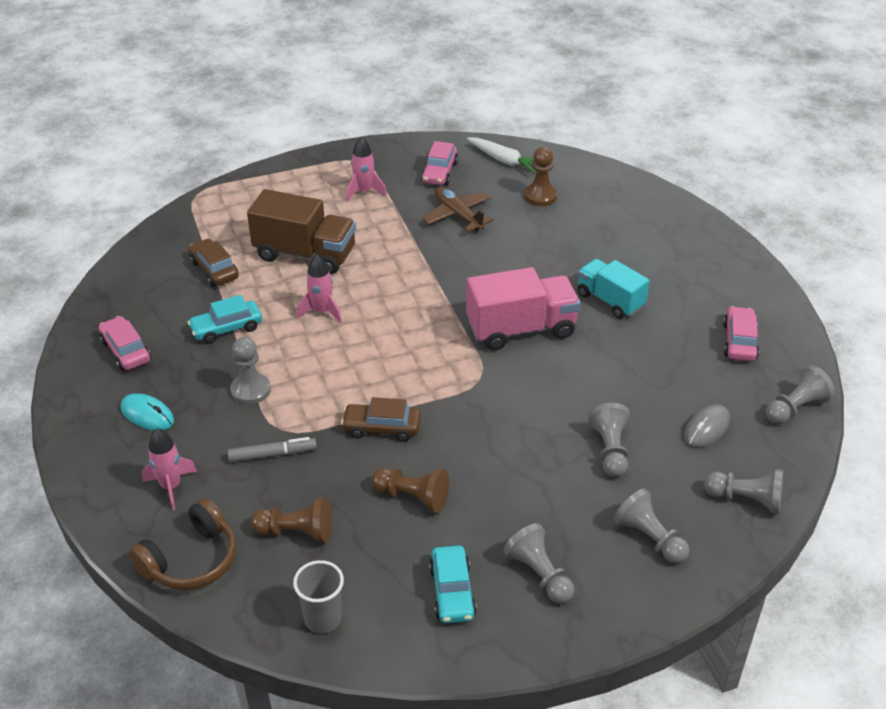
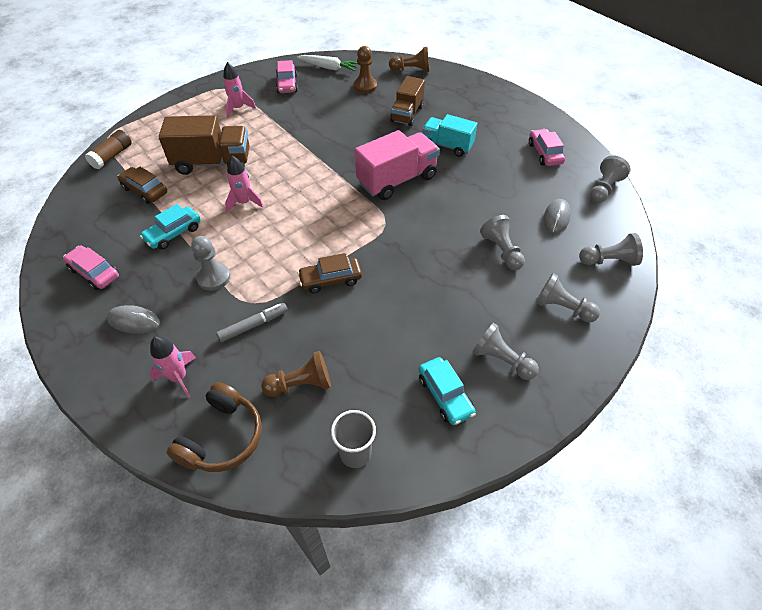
camera: 20 degrees left, 10 degrees up
turquoise mouse [121,393,174,430] -> grey mouse [107,305,160,334]
brown pawn [371,468,449,513] -> brown pawn moved to [389,47,429,72]
brown plane [423,187,494,232] -> none
none -> brown glue stick [85,130,132,169]
none -> brown truck [390,76,425,126]

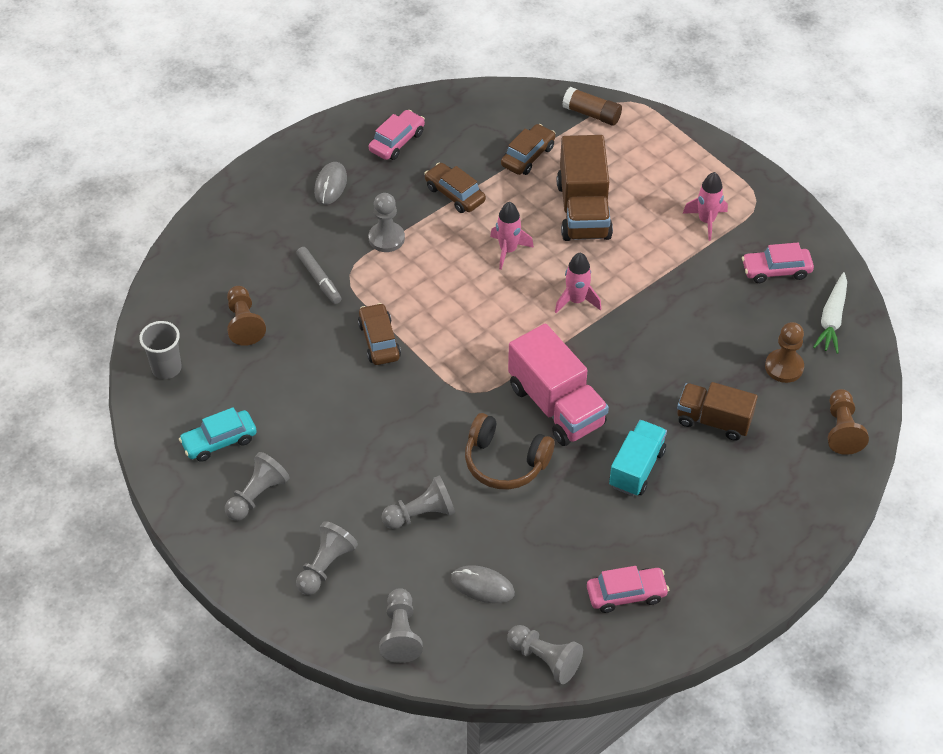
camera: 90 degrees right, 0 degrees up
turquoise car [140,204,201,250] -> brown car [424,163,486,213]
pink rocket [149,336,196,398] -> pink rocket moved to [555,252,601,313]
brown headphones [166,382,262,472] -> brown headphones moved to [465,413,555,489]

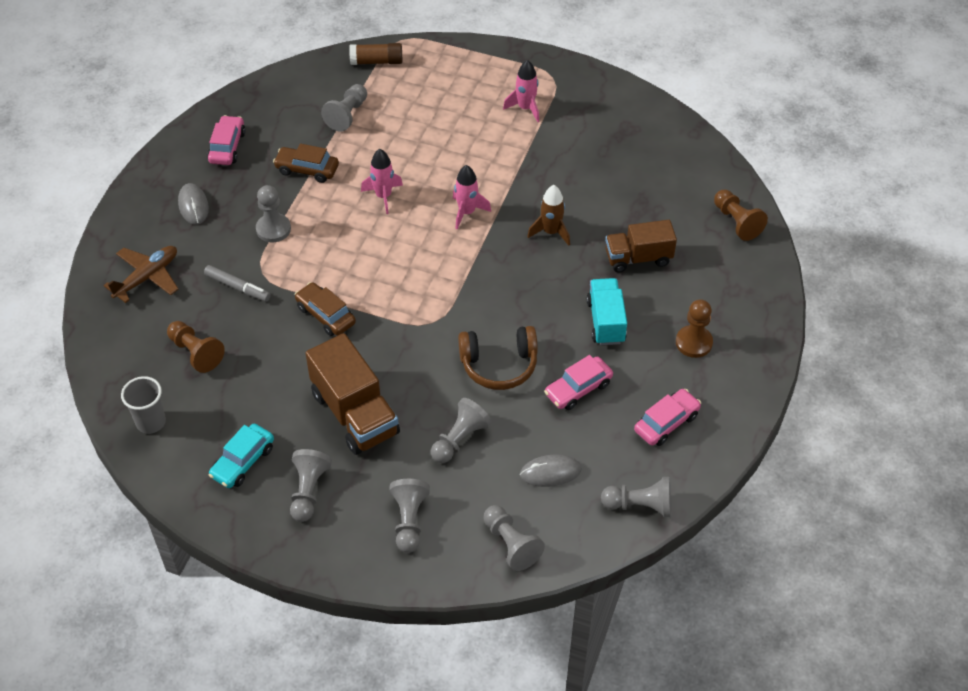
camera: 30 degrees left, 0 degrees up
brown car [501,124,556,175] -> grey pawn [321,84,367,132]
pink truck [508,323,609,446] -> none
brown truck [557,135,613,241] -> brown truck moved to [305,333,400,455]
pink car [742,243,814,283] -> pink car moved to [544,355,613,410]
brown pawn [765,322,804,383] -> brown pawn moved to [676,299,713,358]
white carrot [813,272,847,354] -> none
none -> brown plane [104,246,178,303]
none -> brown rocket [527,185,570,246]

